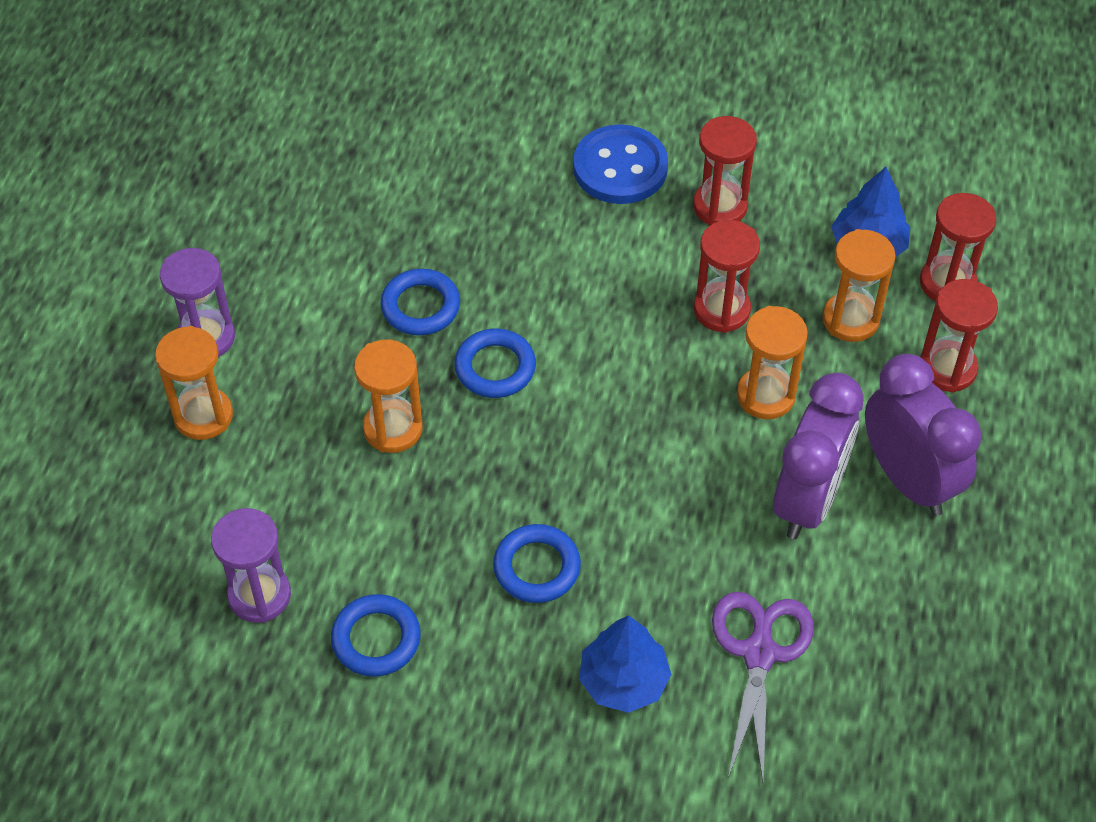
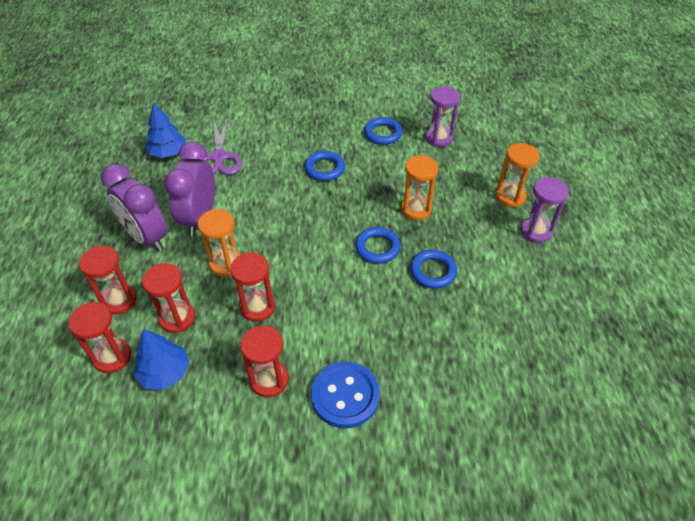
camera: 165 degrees right, 5 degrees down
blue tree [579,615,672,713] -> blue tree moved to [145,102,186,158]
orange hourglass [822,229,895,342] -> red hourglass [142,263,195,333]

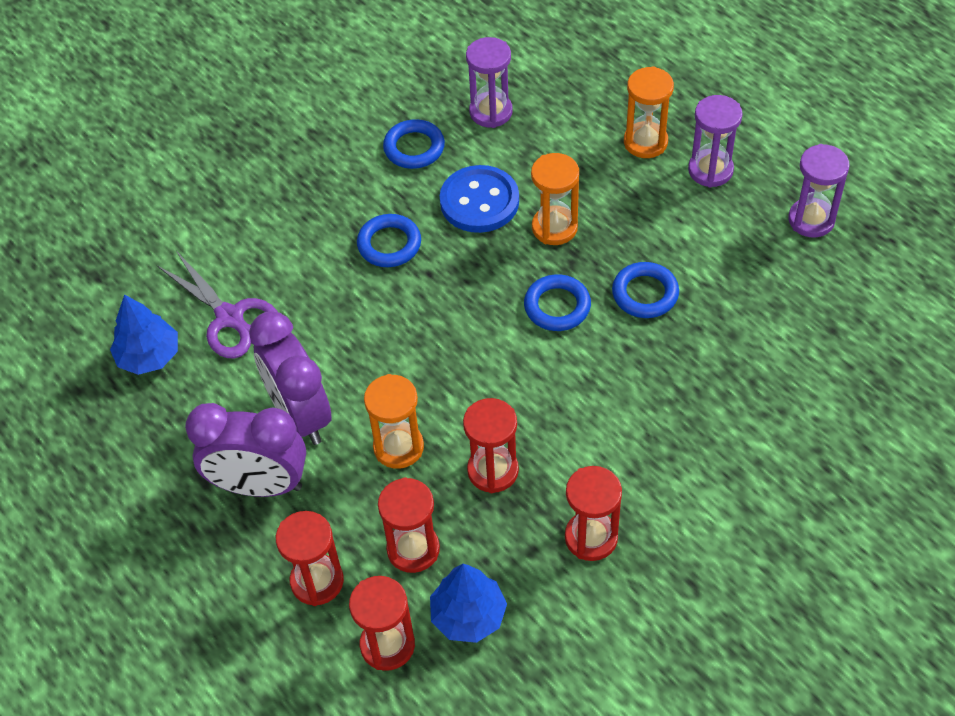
camera: 35 degrees left, 5 degrees up
blue button [311,362,380,429] -> blue button moved to [440,165,519,233]
none -> purple hourglass [788,144,850,238]

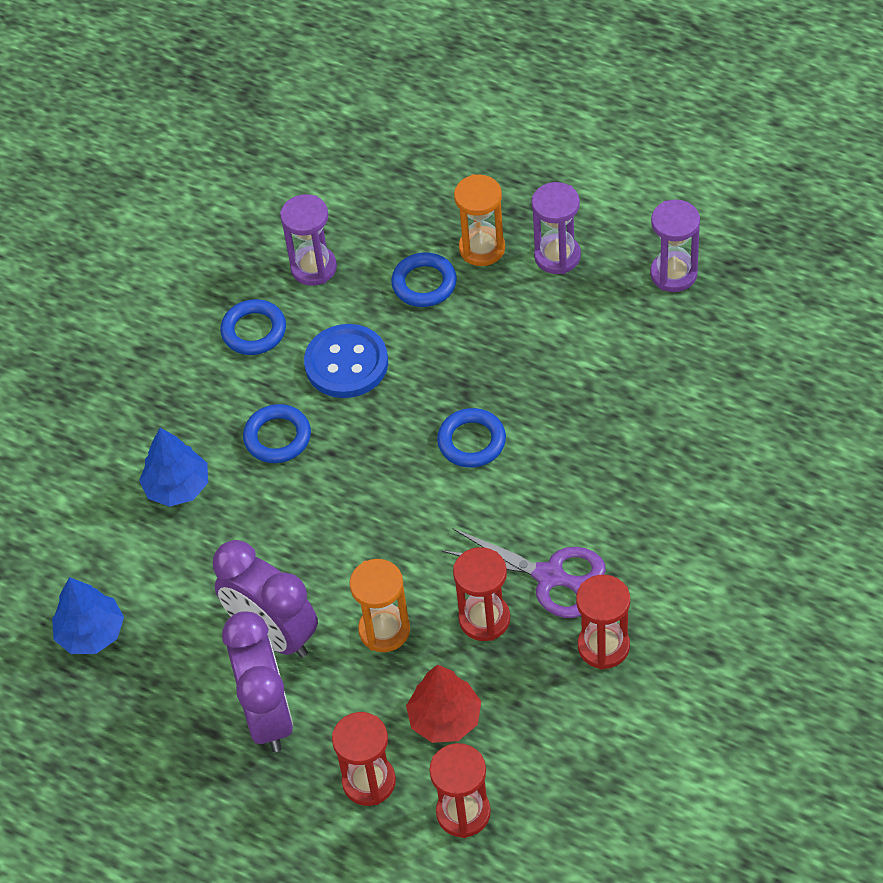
camera: 20 degrees left, 0 degrees up
purple scissors [157,251,278,358] -> purple scissors moved to [442,528,606,618]
purple clock [185,403,306,497] -> purple clock turned 90 degrees counterclockwise [222,611,293,752]
red hourglass [378,477,440,573] -> red tree [406,665,481,743]
blue tree [430,564,507,643] -> blue tree moved to [139,428,208,507]
orange hourglass [531,153,579,245] -> none
blue ring [612,262,679,318] -> blue ring moved to [391,252,457,307]

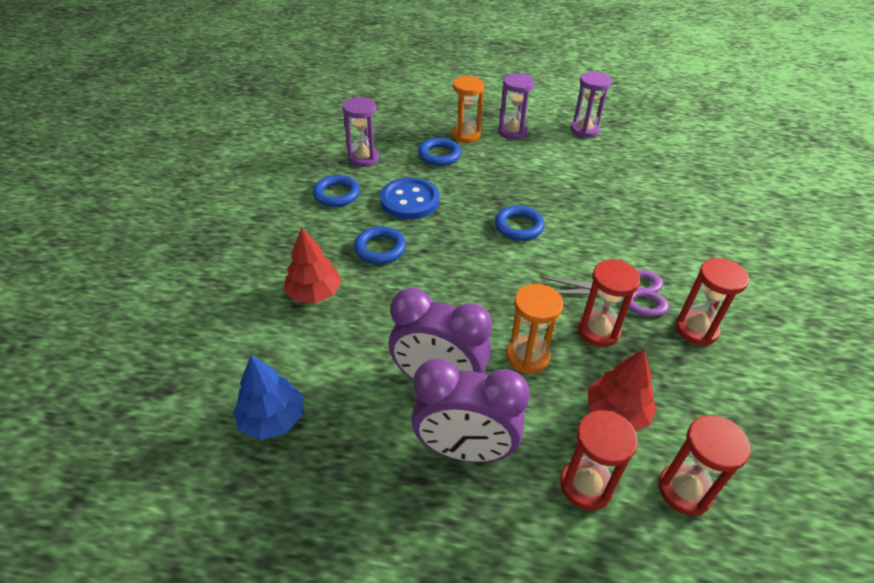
camera: 25 degrees left, 10 degrees down
blue tree [139,428,208,507] -> red tree [284,228,342,303]
purple clock [222,611,293,752] -> purple clock turned 135 degrees clockwise [411,359,530,462]

